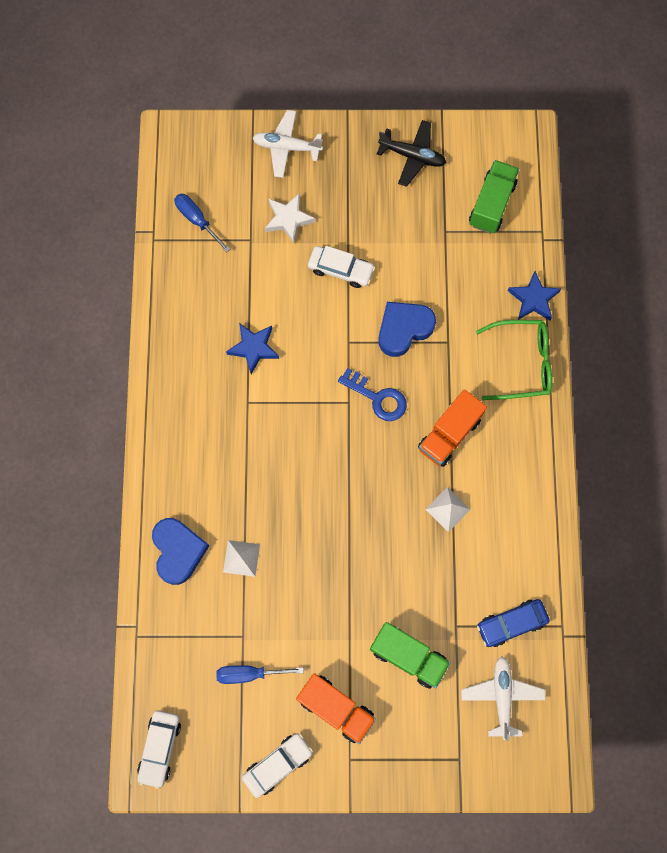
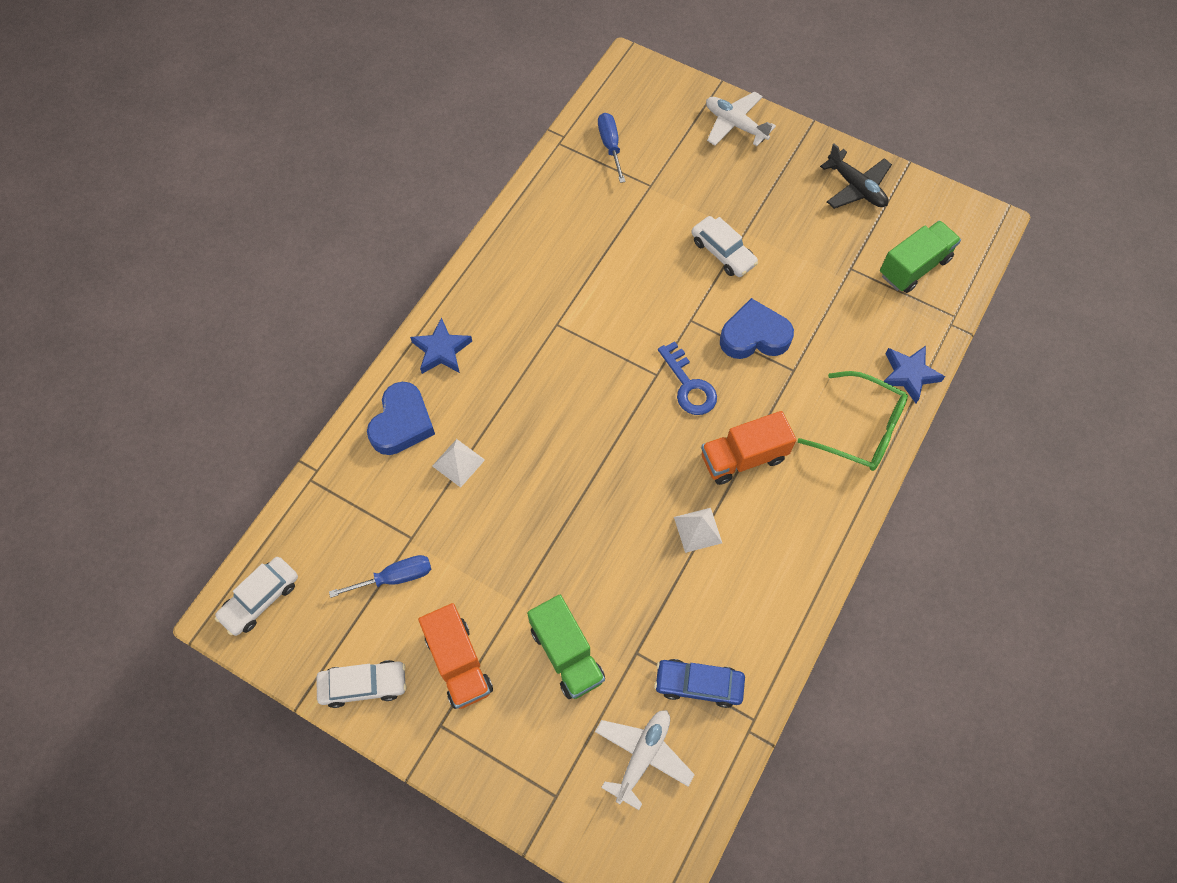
camera: 30 degrees right, 10 degrees down
blue screwdriver [216,665,304,684] -> blue screwdriver turned 135 degrees clockwise [329,555,431,598]
blue star [226,323,279,374] -> blue star moved to [410,317,472,374]
white star [265,193,315,243] -> none

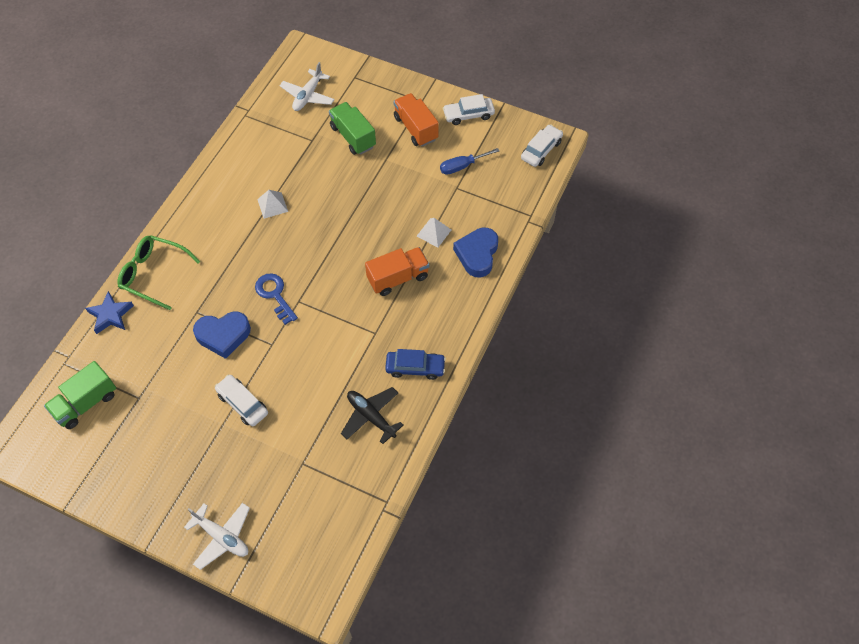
camera: 175 degrees right, 5 degrees down
blue star [410,317,472,374] -> none
blue screwdriver [598,113,626,183] -> none
blue car [654,659,745,708] -> blue car moved to [385,349,446,380]
orange truck [701,411,796,485] -> orange truck moved to [365,247,429,296]
black plane [820,143,892,209] -> black plane moved to [341,387,403,444]

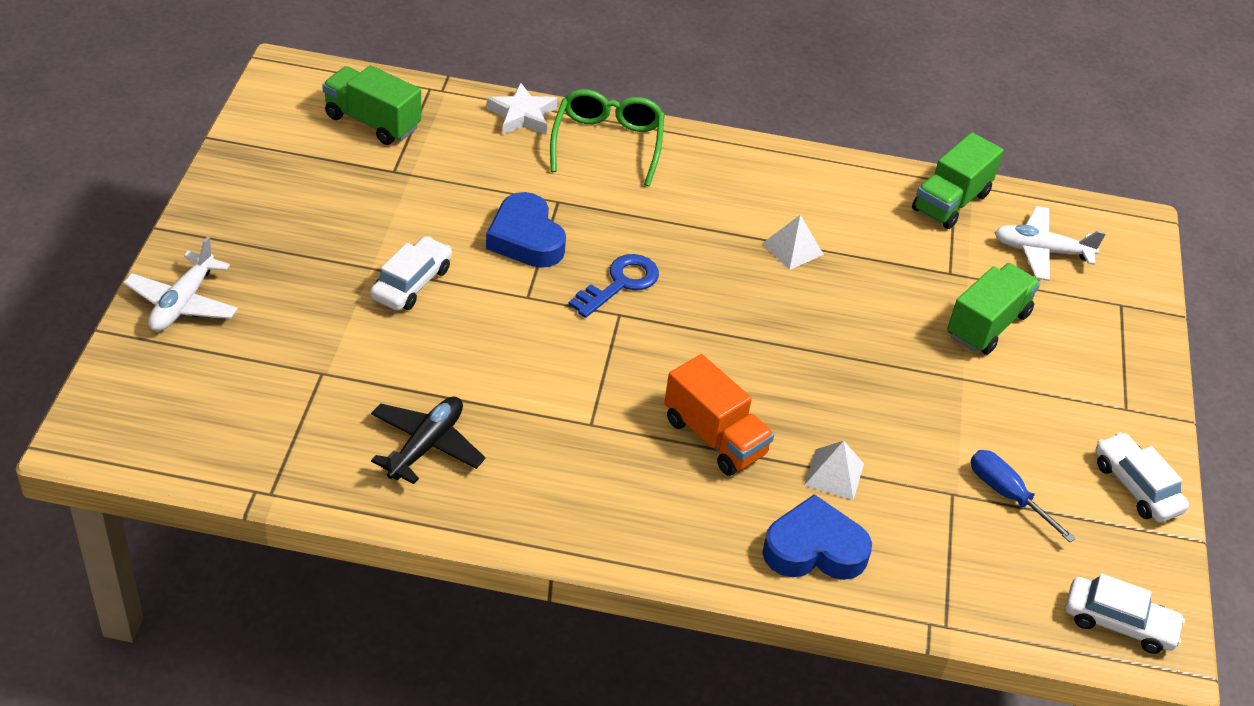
camera: 70 degrees right, 15 degrees down
blue star [85,291,134,334] -> white star [487,83,557,135]
blue car [385,349,446,380] -> none
orange truck [394,93,439,147] -> none
none -> green truck [912,132,1004,229]

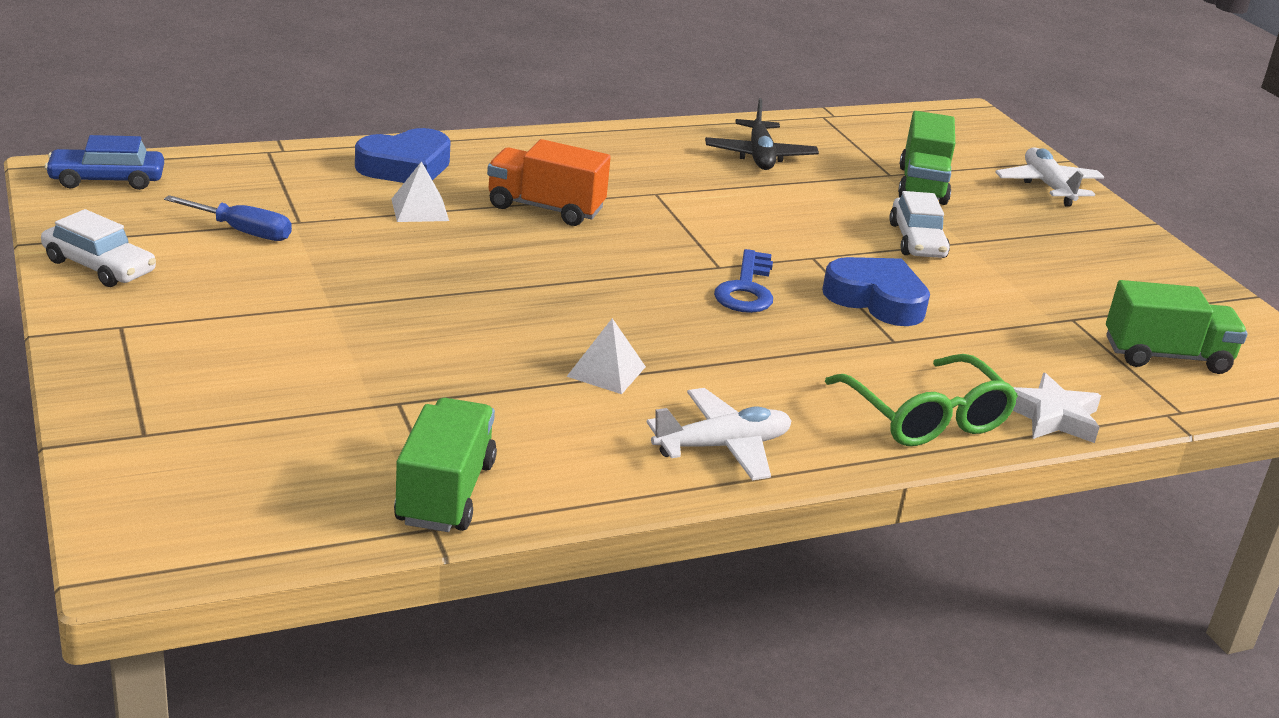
camera: 150 degrees right, 15 degrees down
green truck [947,263,1040,355] -> green truck moved to [898,111,955,205]
white plane [994,206,1106,281] -> white plane moved to [647,388,791,481]
white car [1065,573,1185,654] -> blue car [45,135,164,190]

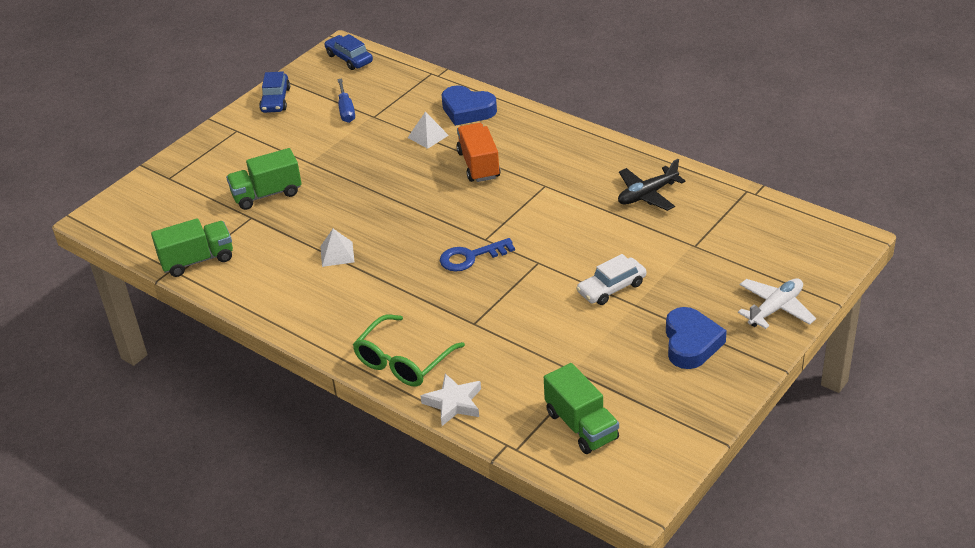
camera: 65 degrees right, 10 degrees up
white car [41,209,156,287] -> blue car [259,71,290,113]
white plane [647,388,791,481] -> none
blue heart [822,257,930,326] -> blue heart moved to [666,307,727,369]
green truck [898,111,955,205] -> green truck moved to [226,148,302,210]

